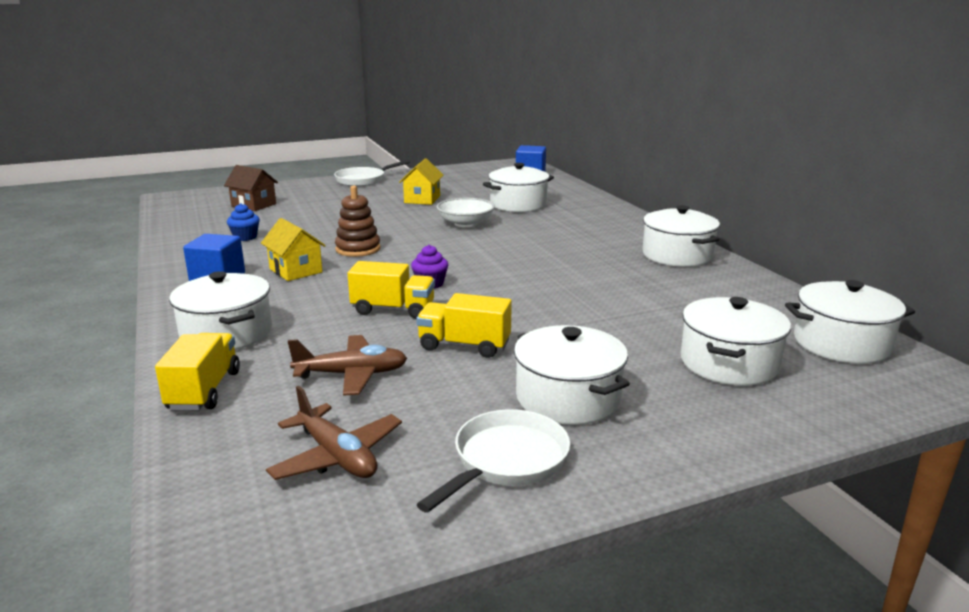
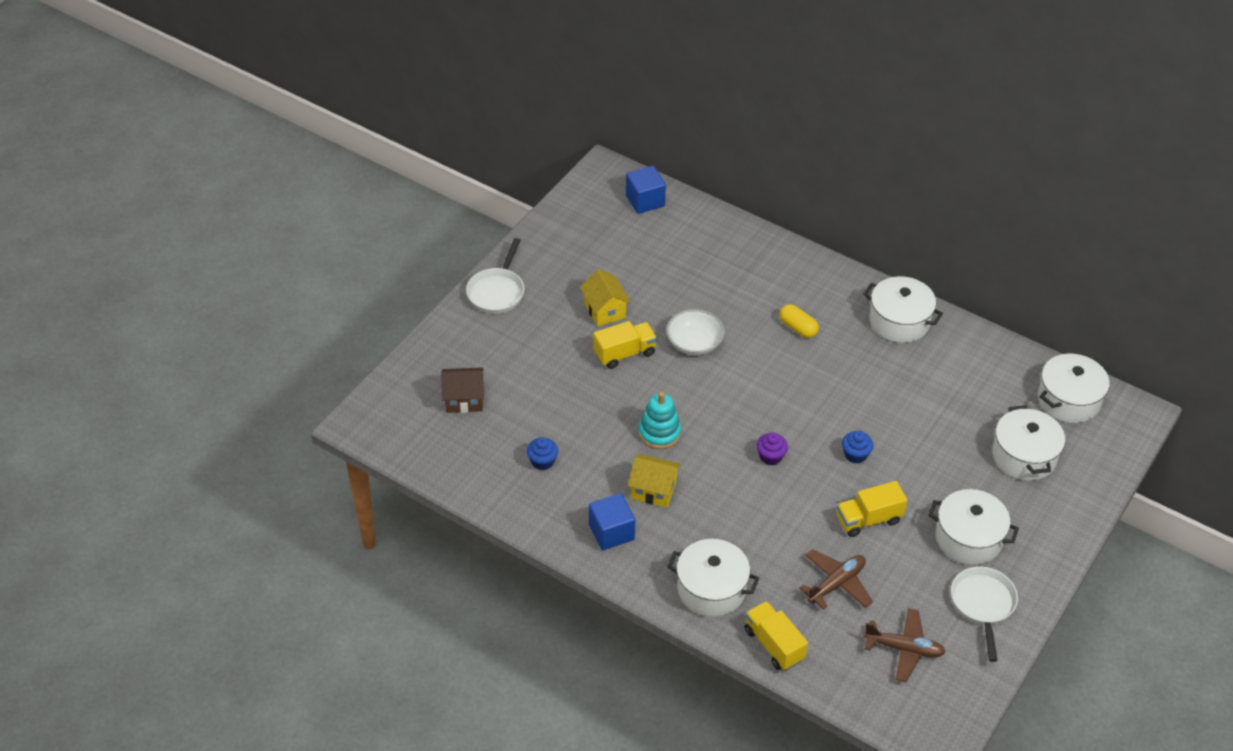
camera: 35 degrees left, 25 degrees up
brown stacking toy [335,186,381,257] -> turquoise stacking toy [639,392,681,449]
yellow truck [347,261,435,319] -> yellow truck moved to [593,321,657,369]
white pot [483,163,554,212] -> none
none -> yellow capsule [780,304,819,338]
none -> blue cupcake [842,431,873,464]

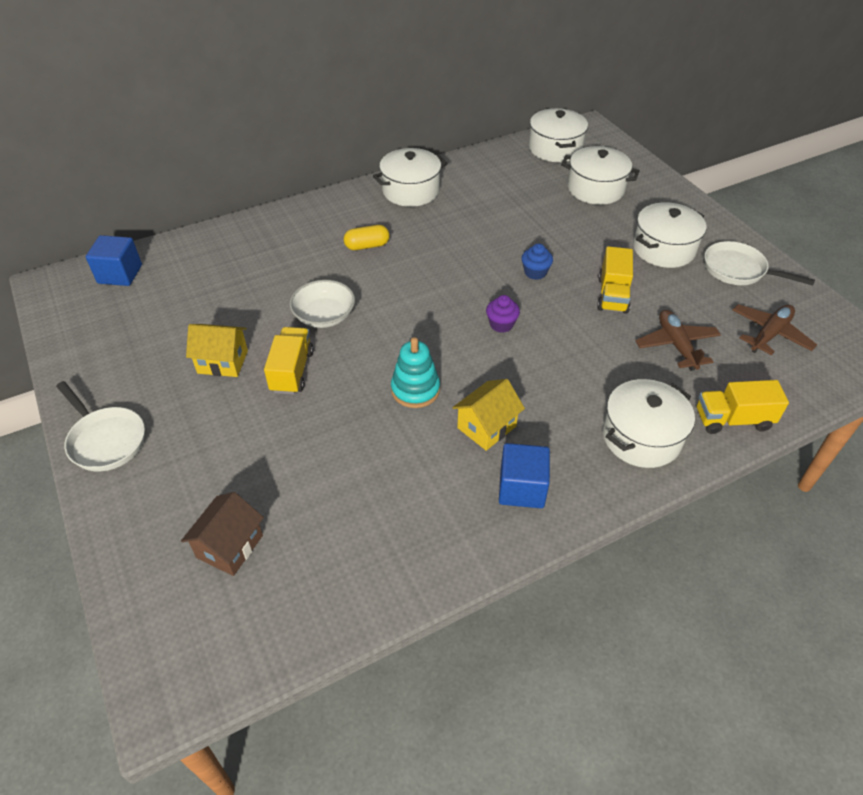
camera: 60 degrees left, 0 degrees up
blue cupcake [527,437,558,470] -> none

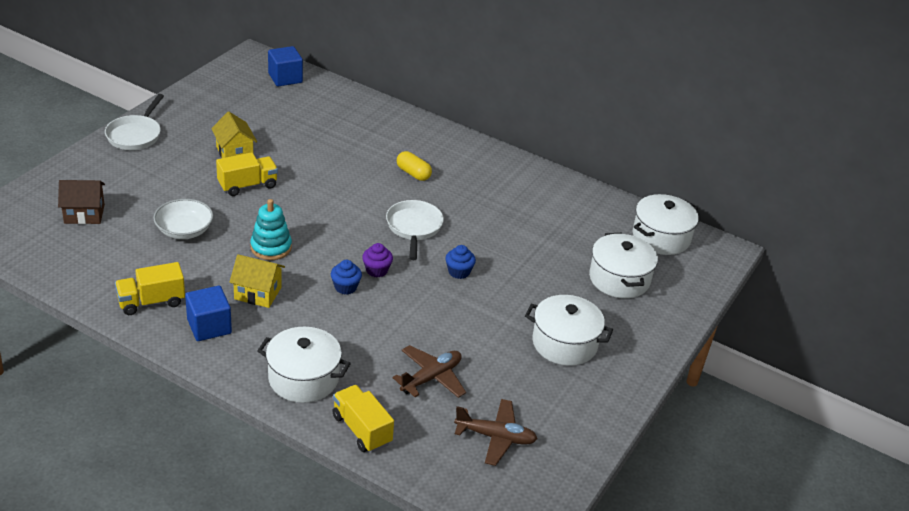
camera: 55 degrees right, 10 degrees down
white bowl [290,280,355,328] -> white bowl moved to [153,199,213,239]
white pot [373,148,447,207] -> none
yellow truck [597,246,633,314] -> yellow truck moved to [115,262,185,315]
white pan [704,241,815,285] -> white pan moved to [386,200,444,260]
none -> blue cupcake [331,260,362,295]

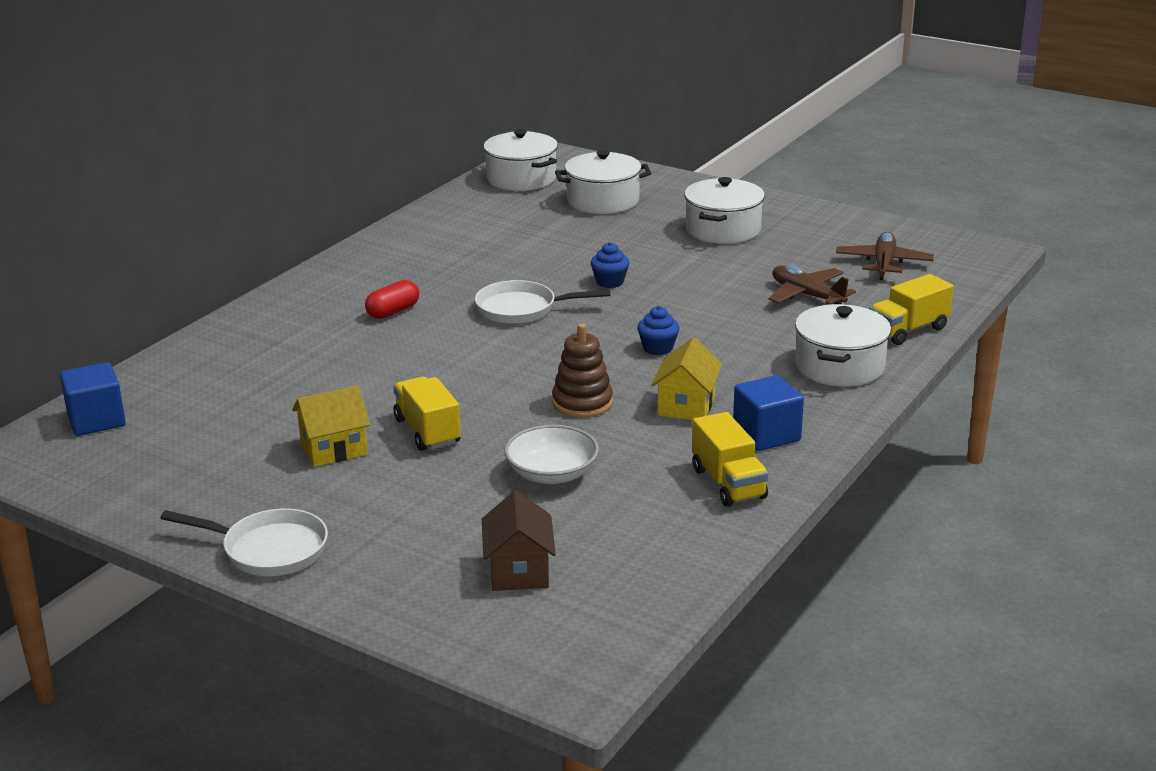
camera: 85 degrees left, 10 degrees down
turquoise stacking toy [250,199,292,260] -> brown stacking toy [552,323,613,418]
purple cupcake [362,243,393,277] -> none
yellow capsule [397,151,432,181] -> red capsule [365,280,419,319]

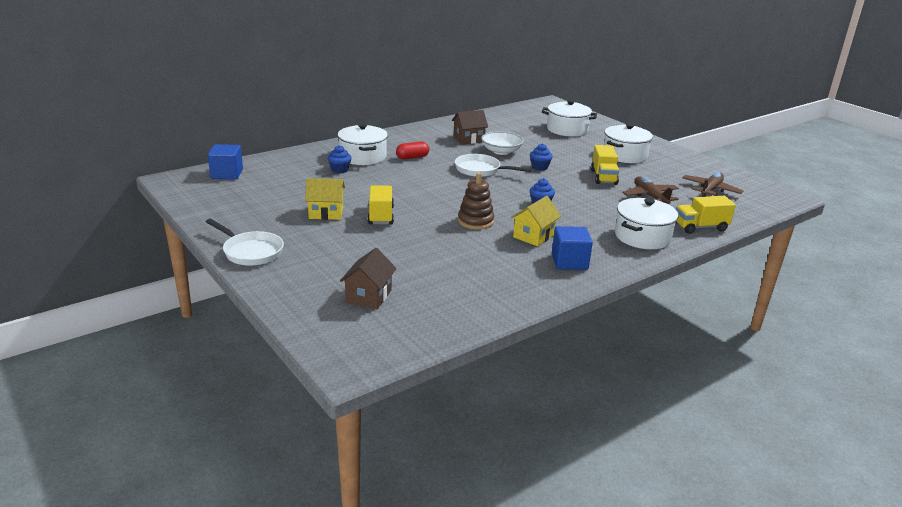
camera: 20 degrees right, 0 degrees up
white pot [483,129,558,191] -> white pot moved to [338,124,388,165]
white bowl [504,425,599,484] -> white bowl moved to [481,131,524,155]
yellow truck [692,412,769,507] -> yellow truck moved to [591,145,619,185]
none -> blue cupcake [328,145,351,173]
none -> brown house [452,110,488,144]

